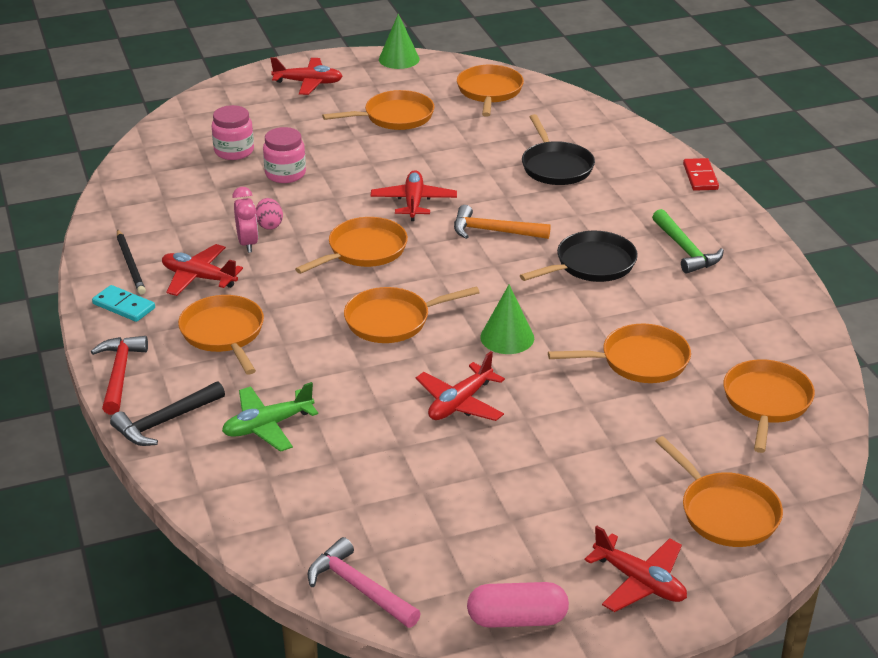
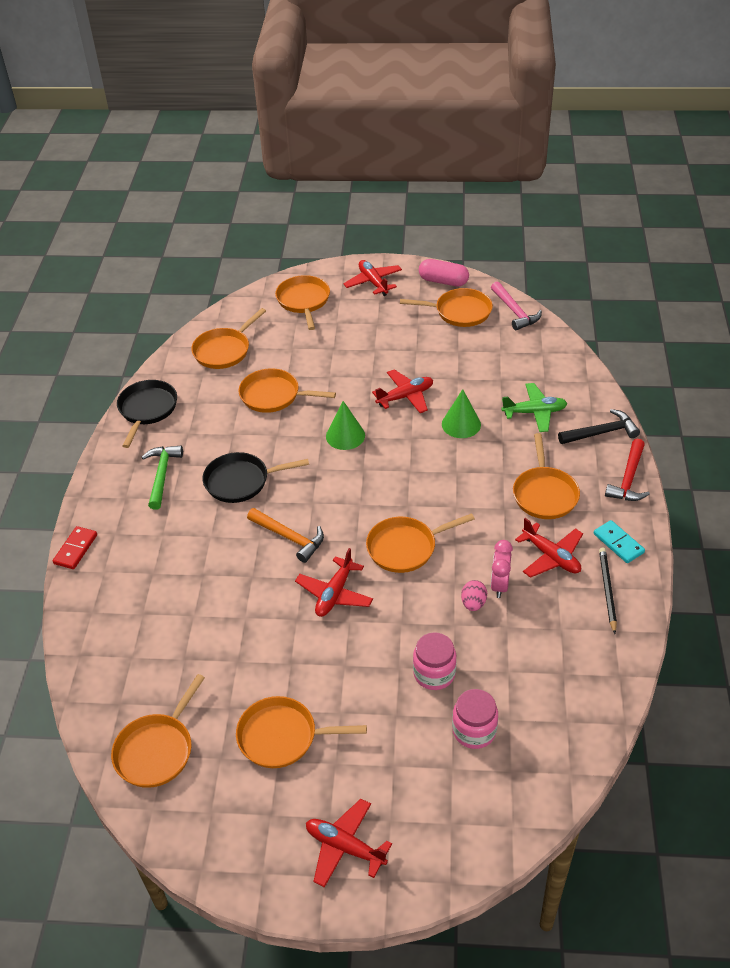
camera: 155 degrees left, 10 degrees up
orange pan [344,286,480,343] -> orange pan moved to [400,288,493,327]
green cone [379,14,420,69] -> green cone moved to [442,389,481,438]
black pan [522,114,595,185] -> black pan moved to [117,380,177,448]

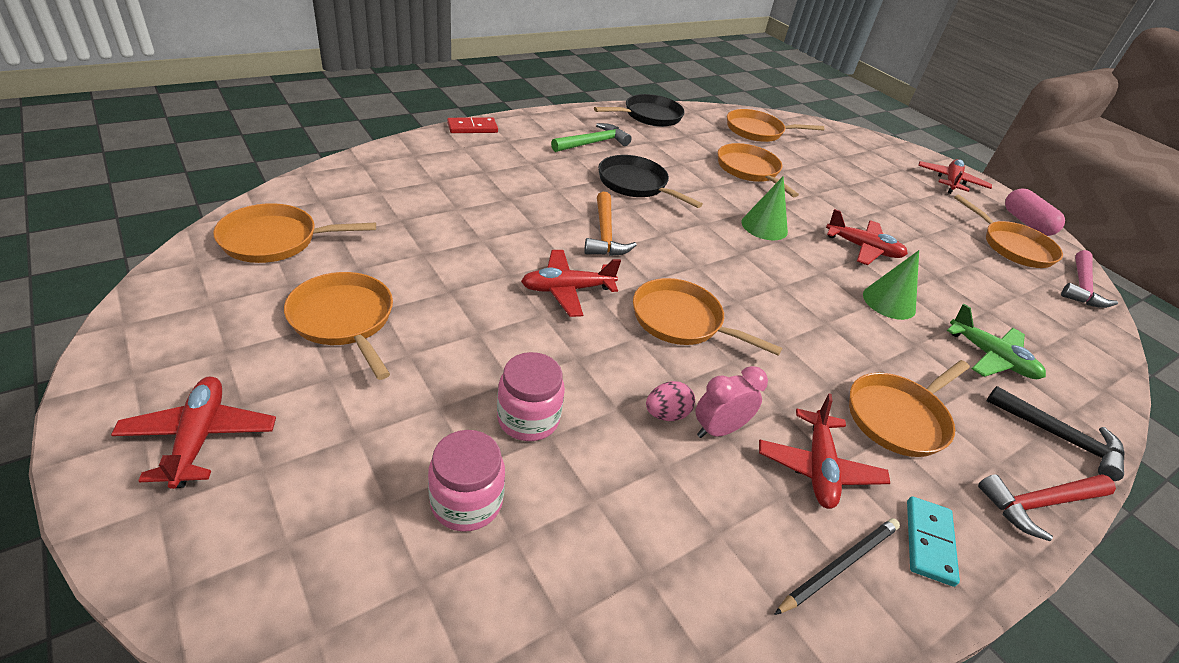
camera: 45 degrees right, 5 degrees down
orange pan [275,275,330,330] -> none

